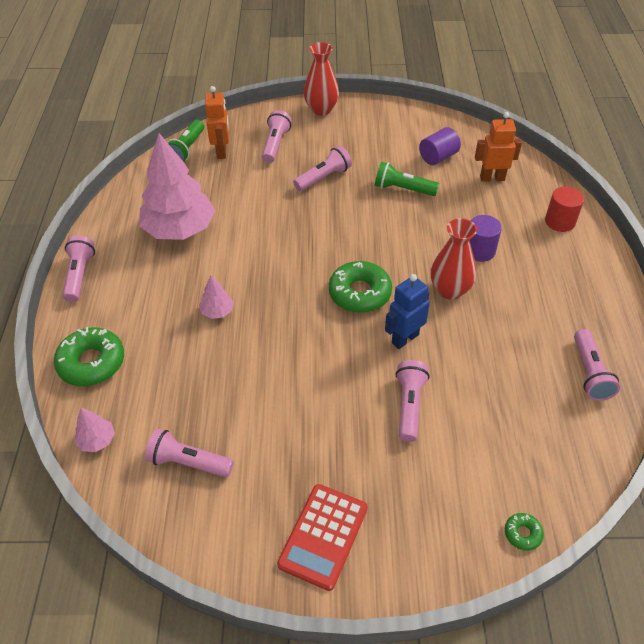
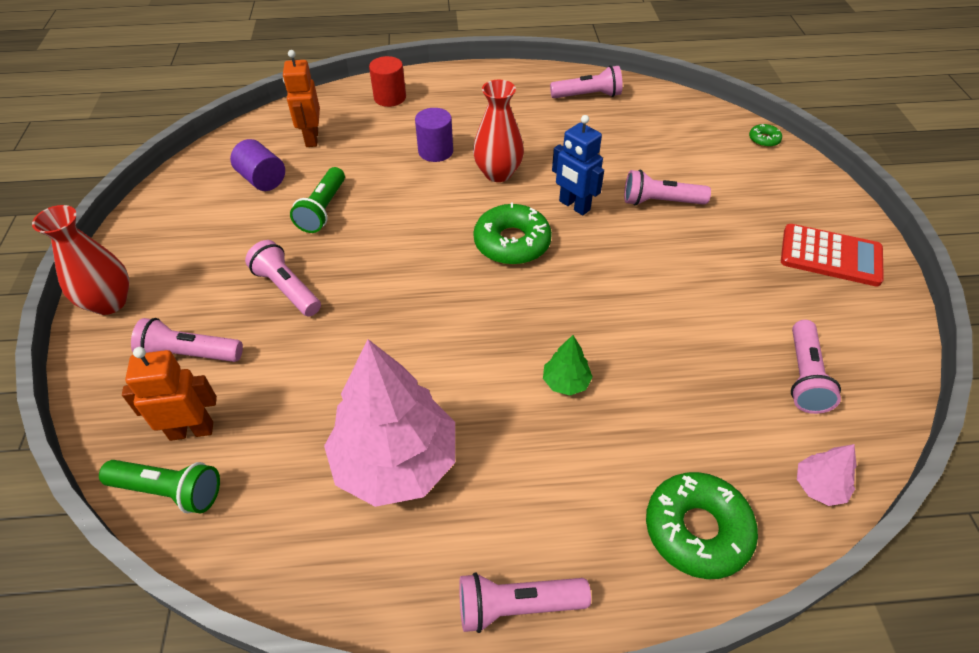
camera: 95 degrees left, 0 degrees up
pink tree [199,276,234,319] -> green tree [543,335,593,395]

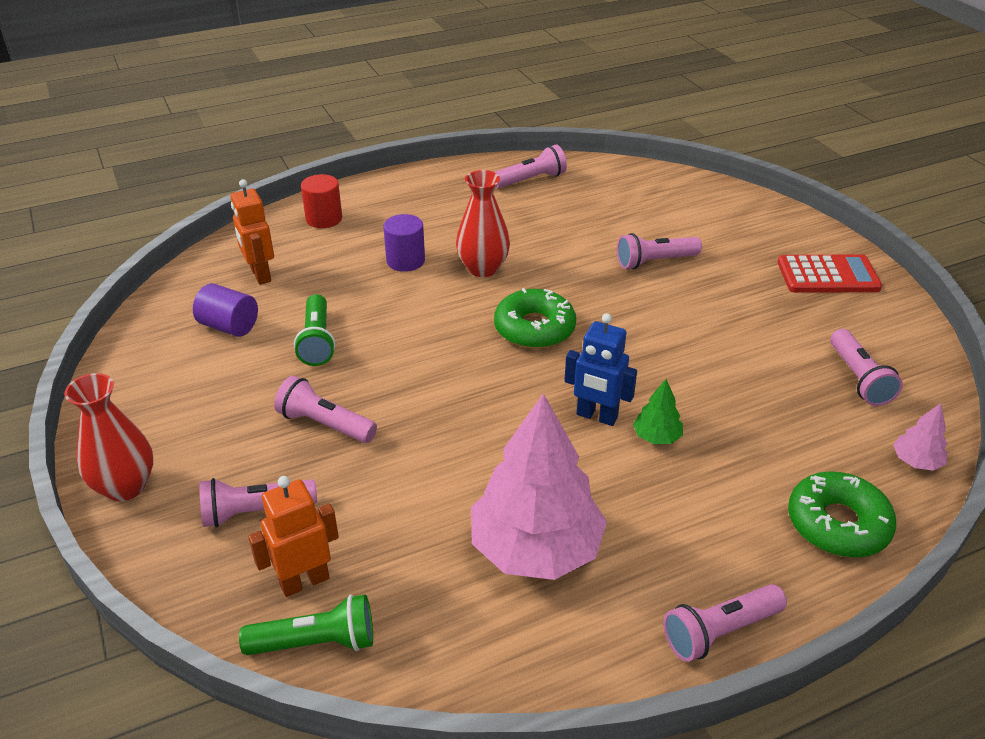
camera: 20 degrees left, 10 degrees down
blue robot [552,115,604,215] -> blue robot moved to [564,313,637,426]
green donut [749,124,782,147] -> none

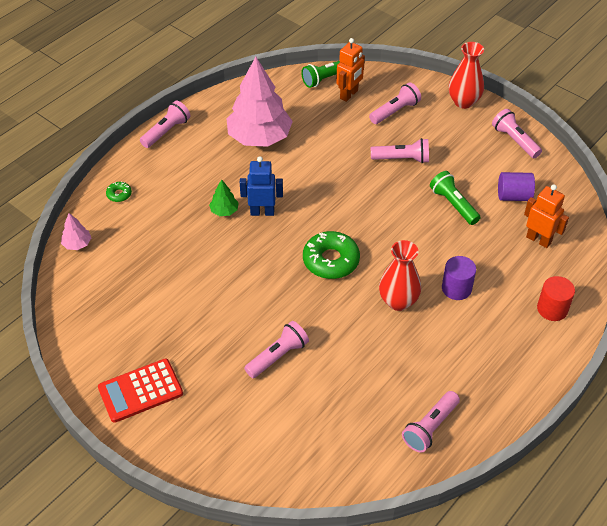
camera: 155 degrees right, 10 degrees up
green donut [788,471,896,558] -> green donut [106,181,132,202], size x0.47
pink flashlight [830,329,903,406] -> pink flashlight moved to [492,109,542,158]

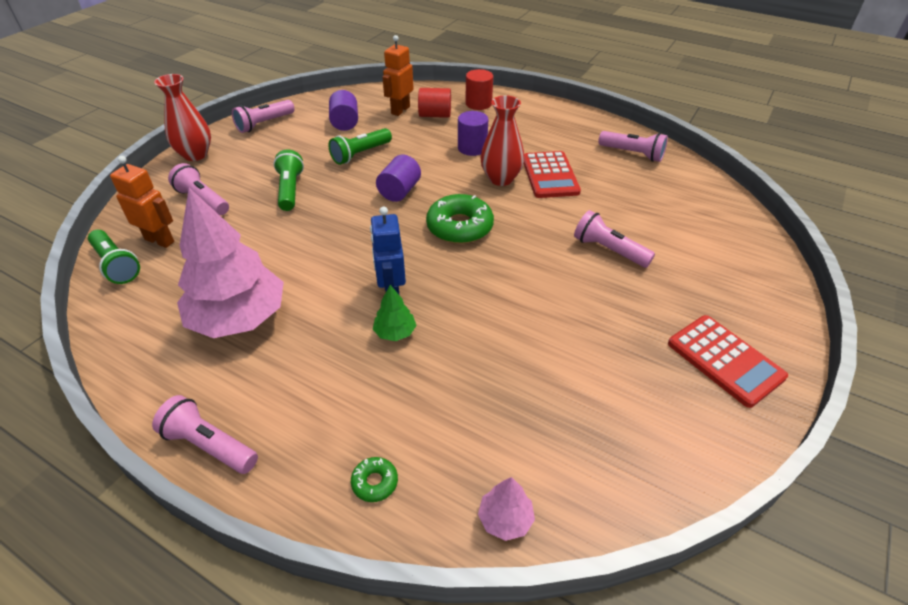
camera: 100 degrees left, 5 degrees down
pink flashlight [371,138,429,163] -> green flashlight [273,150,304,211]
none -> purple cylinder [376,155,421,202]
none -> red cylinder [418,88,451,118]
none -> red calculator [524,151,581,198]

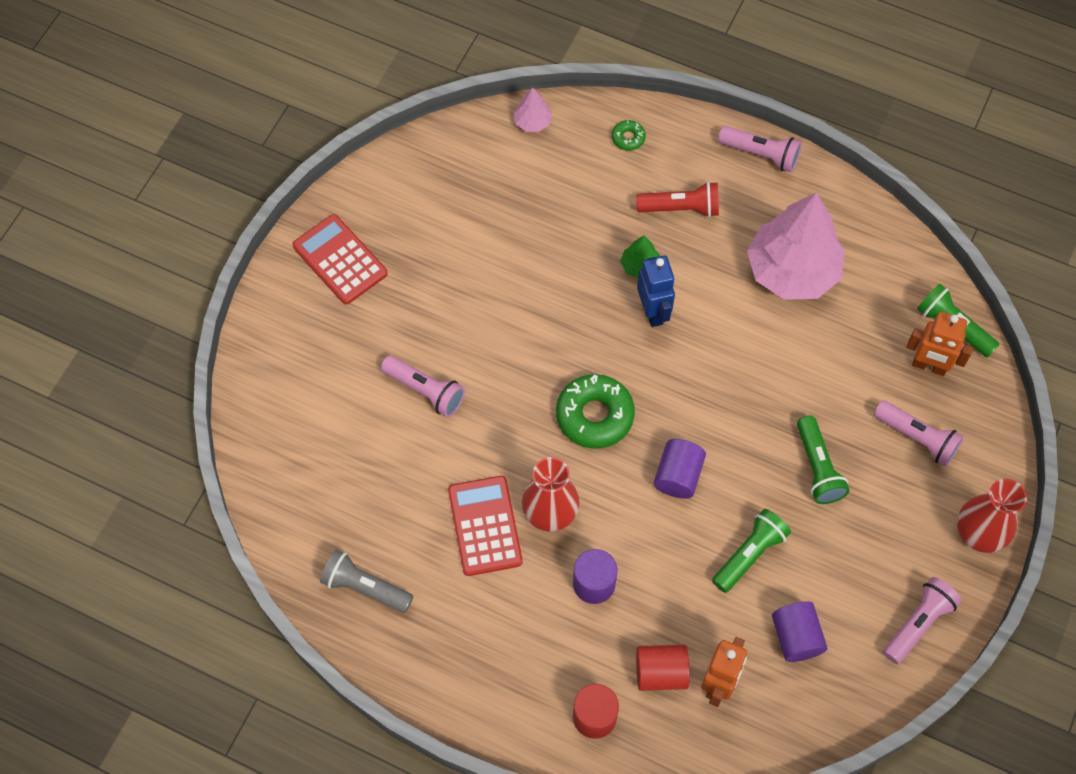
camera: 175 degrees right, 20 degrees up
pink flashlight [598,131,668,162] -> grey flashlight [320,550,414,613]
none -> red flashlight [636,182,719,217]

